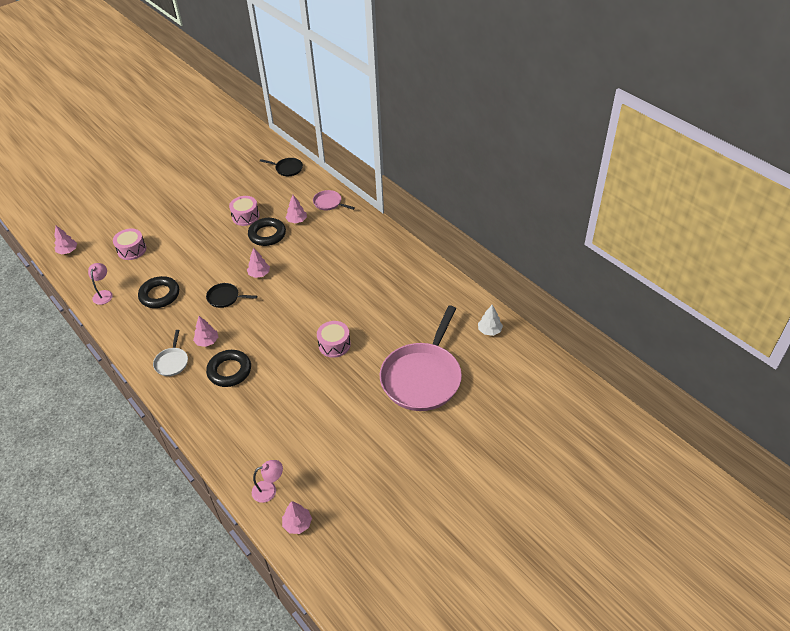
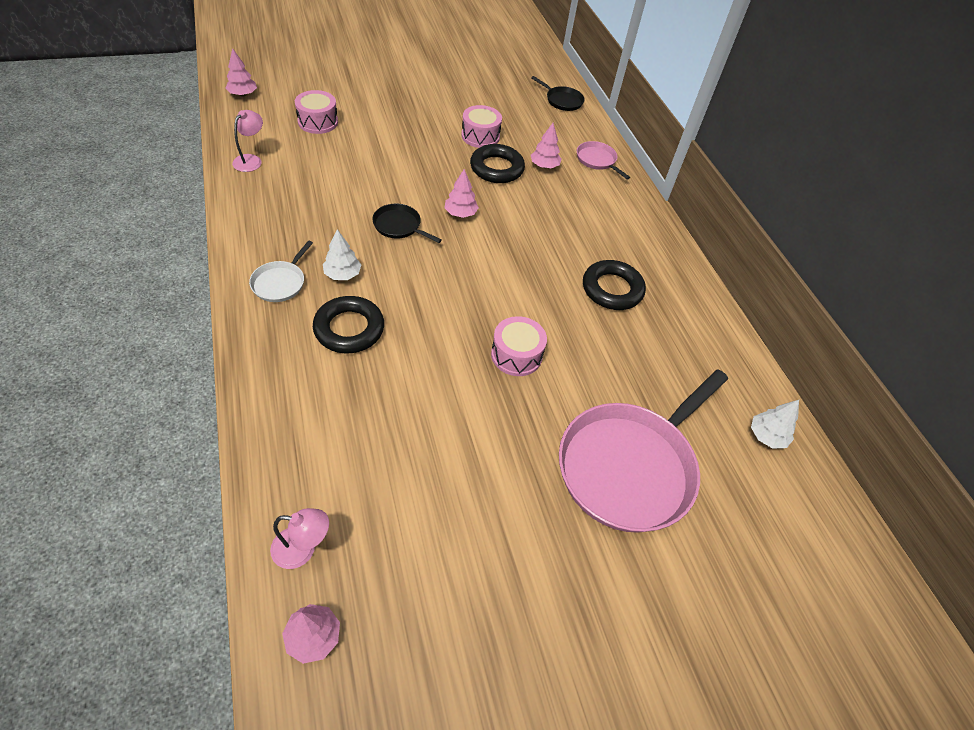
camera: 15 degrees right, 5 degrees up
black ring [138,276,179,308] -> black ring moved to [583,260,646,310]
pink tree [193,316,218,347] -> white tree [323,229,361,280]

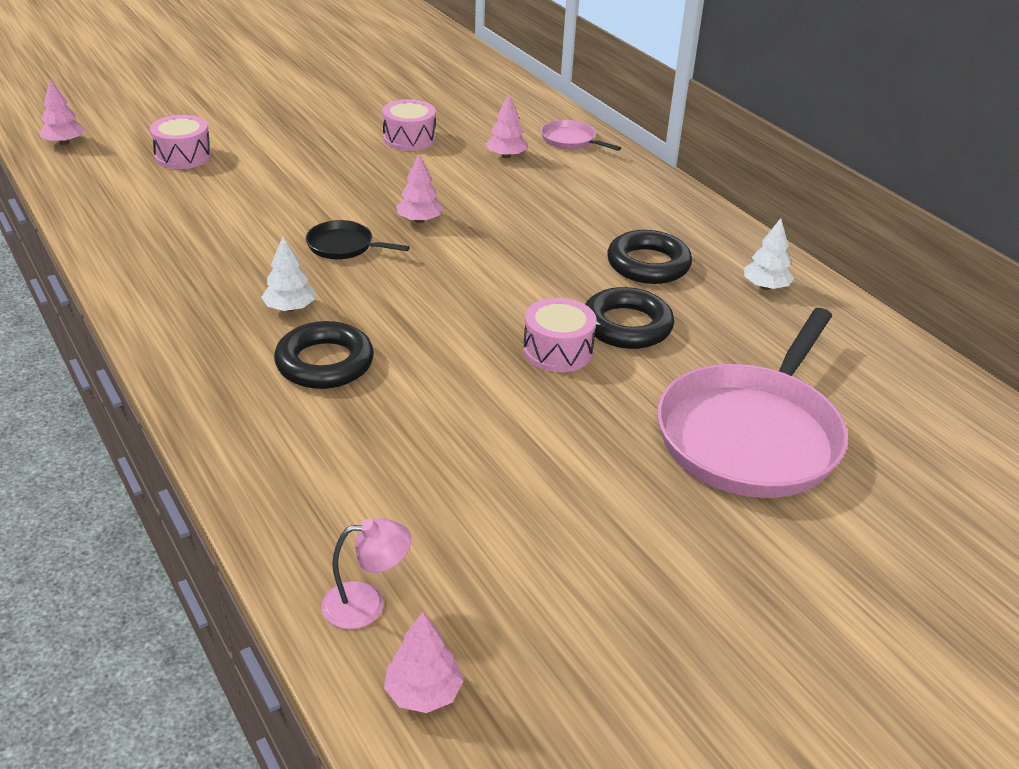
camera: 10 degrees left, 15 degrees down
pink lamp [232,110,263,172] -> none
white pan [249,240,313,302] -> none
black ring [470,144,525,183] -> black ring moved to [585,287,674,349]
black pan [531,76,585,111] -> none
white tree [751,400,799,449] -> white tree moved to [744,218,794,290]

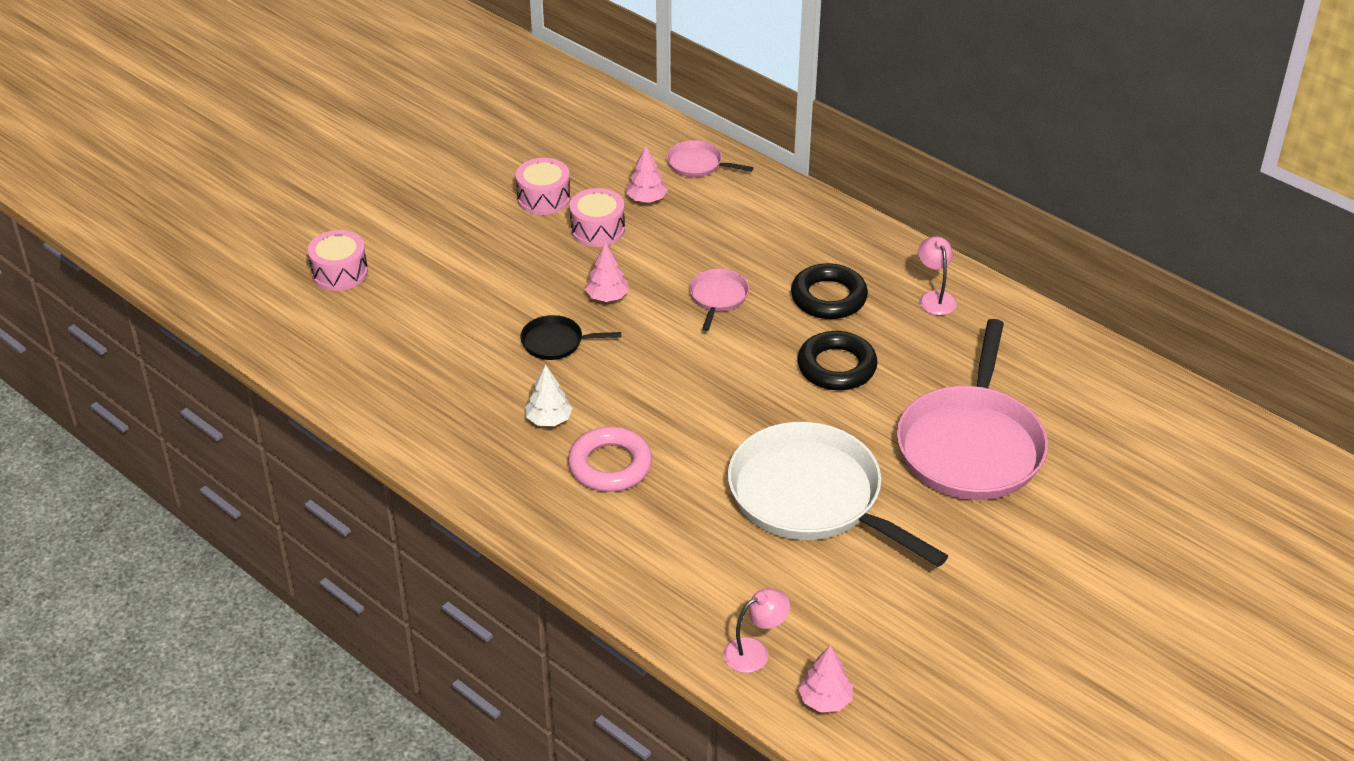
camera: 15 degrees left, 5 degrees up
pink tree [40,79,85,145] -> none
black ring [274,321,374,389] -> pink ring [568,426,652,492]
pink drum [523,298,597,372] -> pink drum moved to [570,188,625,247]
white tree [744,218,794,290] -> pink lamp [918,236,957,315]
none -> pink pan [689,269,749,331]
none -> white pan [728,422,948,567]

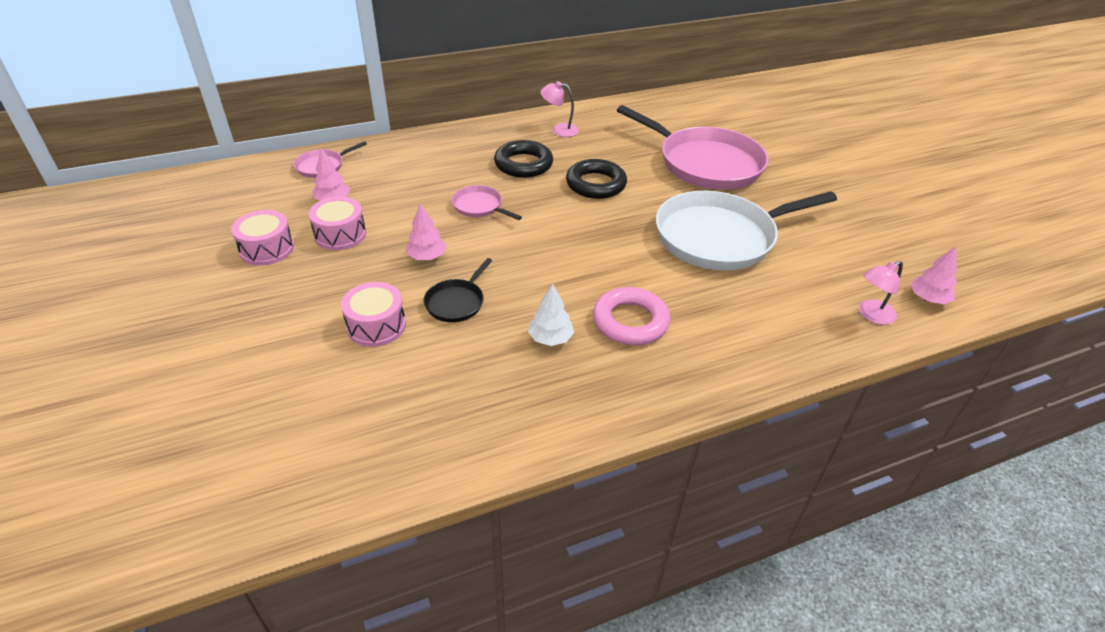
camera: 65 degrees left, 0 degrees up
pink drum [308,230,368,291] -> pink drum moved to [341,282,406,347]
pink lamp [723,588,790,673] -> pink lamp turned 120 degrees counterclockwise [859,261,903,325]

